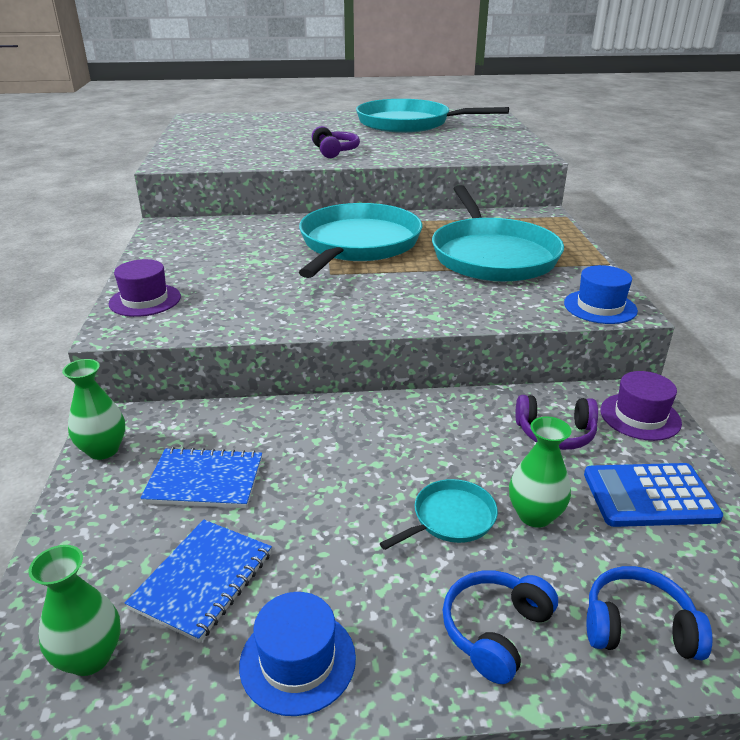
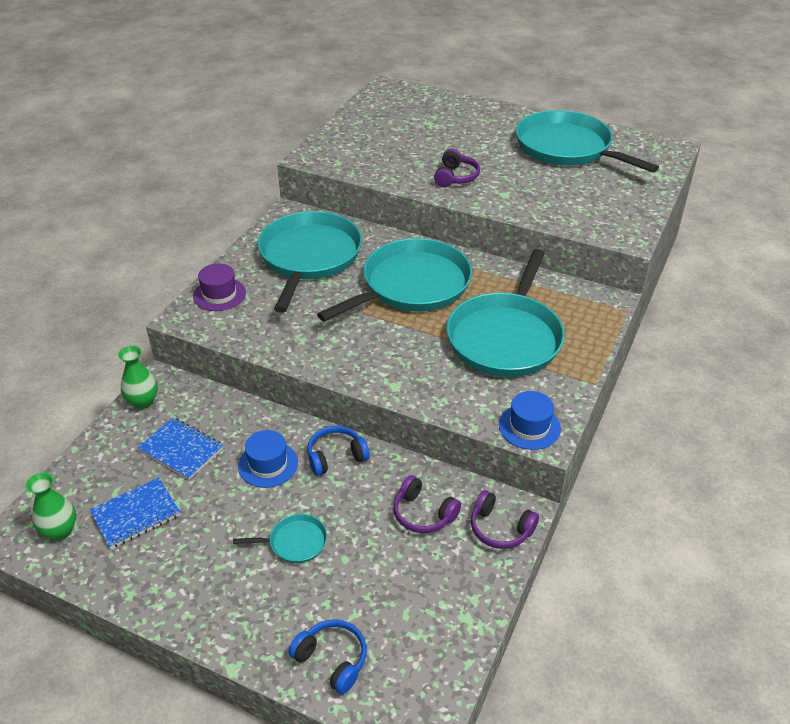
camera: 30 degrees right, 10 degrees up
blue hat [239,592,356,716] -> blue hat moved to [238,430,298,488]
blue headphones [443,570,558,684] -> blue headphones moved to [307,426,370,476]
green vase [509,416,572,528] -> none
blue calculator [584,463,723,527] -> none
purple hat [600,371,682,441] -> purple headphones [471,490,539,549]
none -> turquoise pan [258,211,362,313]

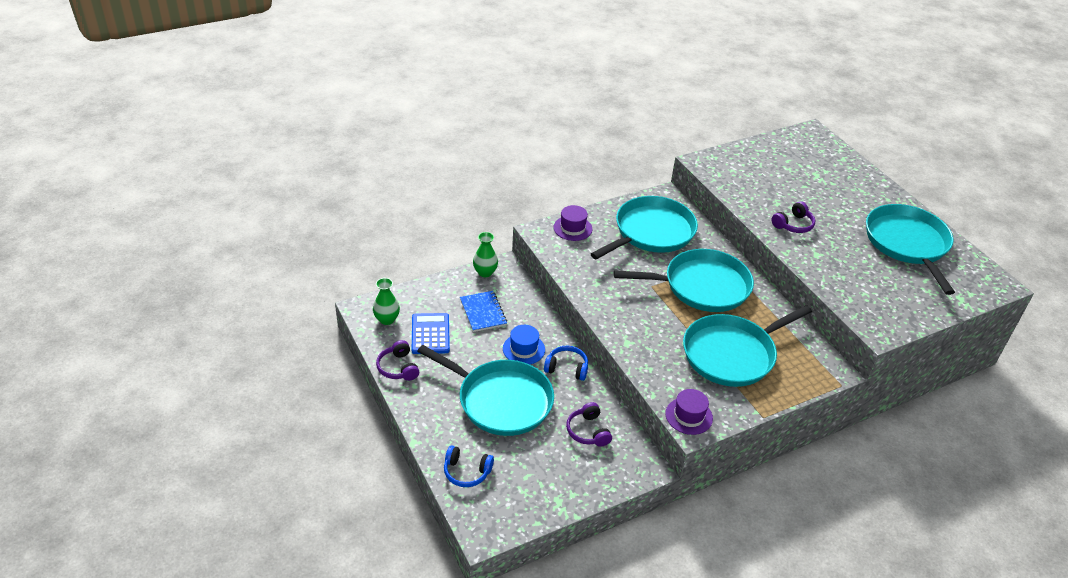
camera: 35 degrees right, 0 degrees up
blue notebook [90,478,180,549] -> blue calculator [412,313,450,354]
turquoise pan [233,514,327,563] -> turquoise pan [417,345,554,436], size x2.36
blue headphones [288,620,367,694] -> blue headphones turned 120 degrees clockwise [444,445,494,487]
purple headphones [471,490,539,549] -> purple headphones moved to [376,340,419,381]
blue hat [499,391,561,450] -> purple hat [665,389,713,435]

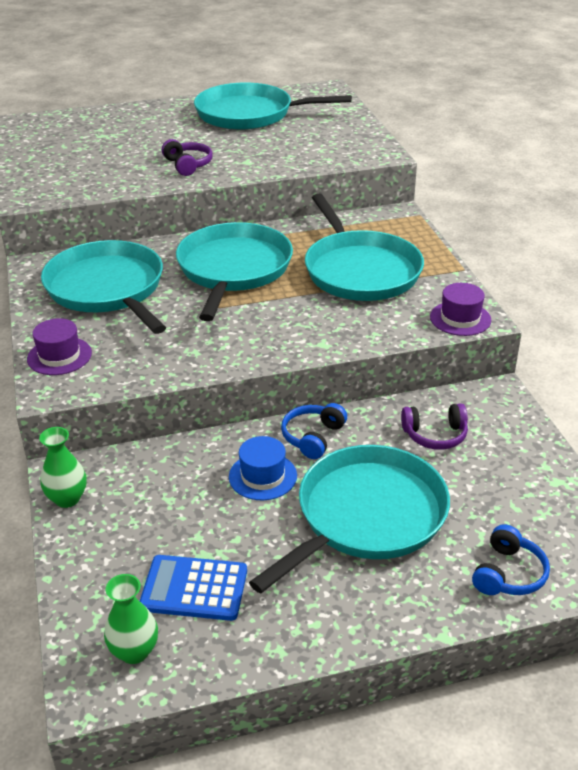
camera: 75 degrees left, 5 degrees down
purple headphones [376,340,419,381] -> none
blue notebook [460,291,507,332] -> none

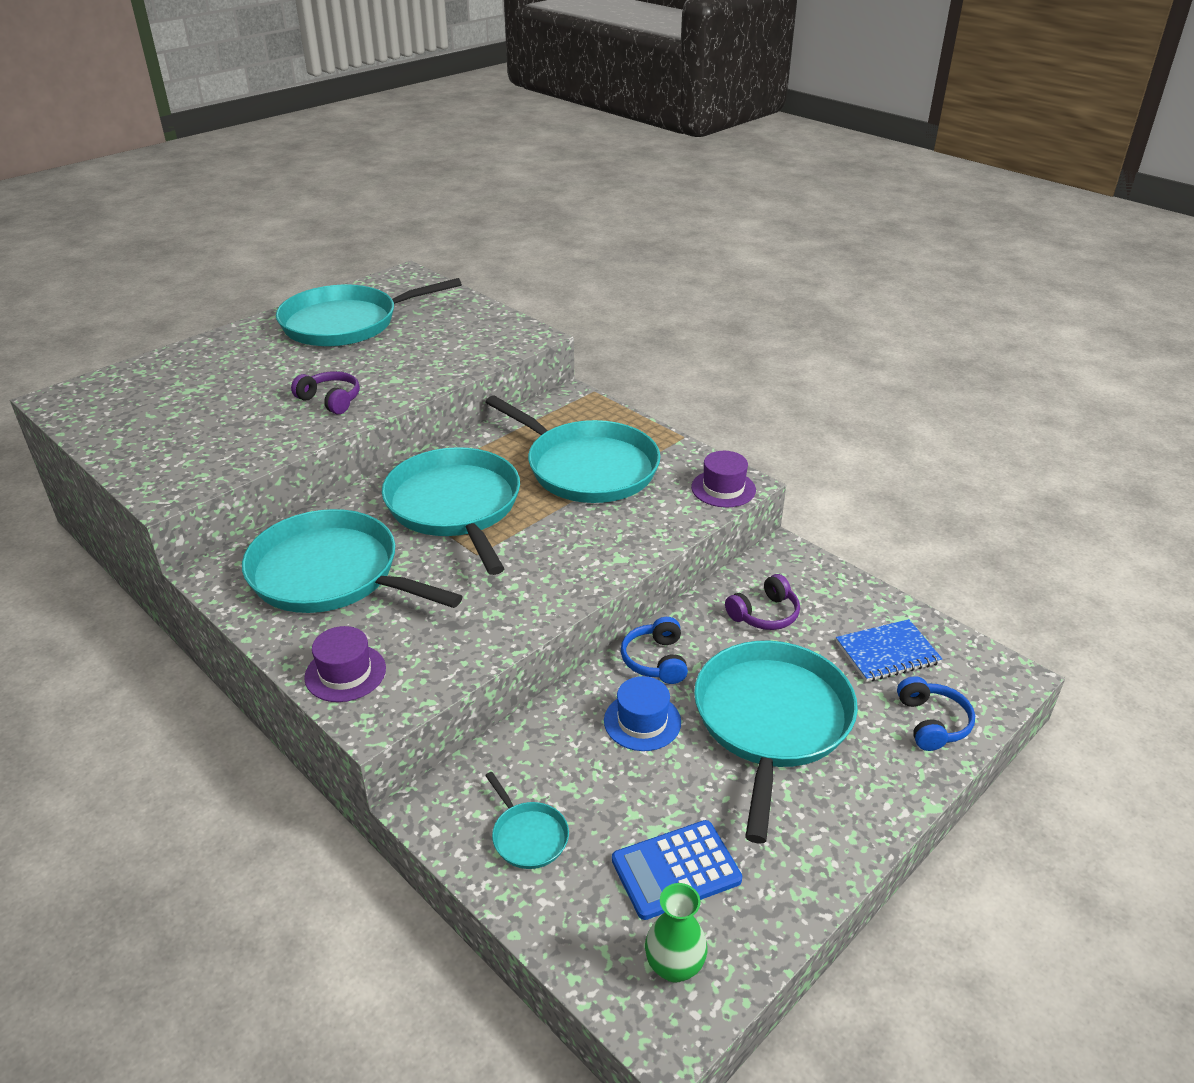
camera: 30 degrees left, 0 degrees up
green vase [39,427,87,508] -> none
none -> turquoise pan [485,772,569,869]
none -> blue notebook [836,619,942,682]

